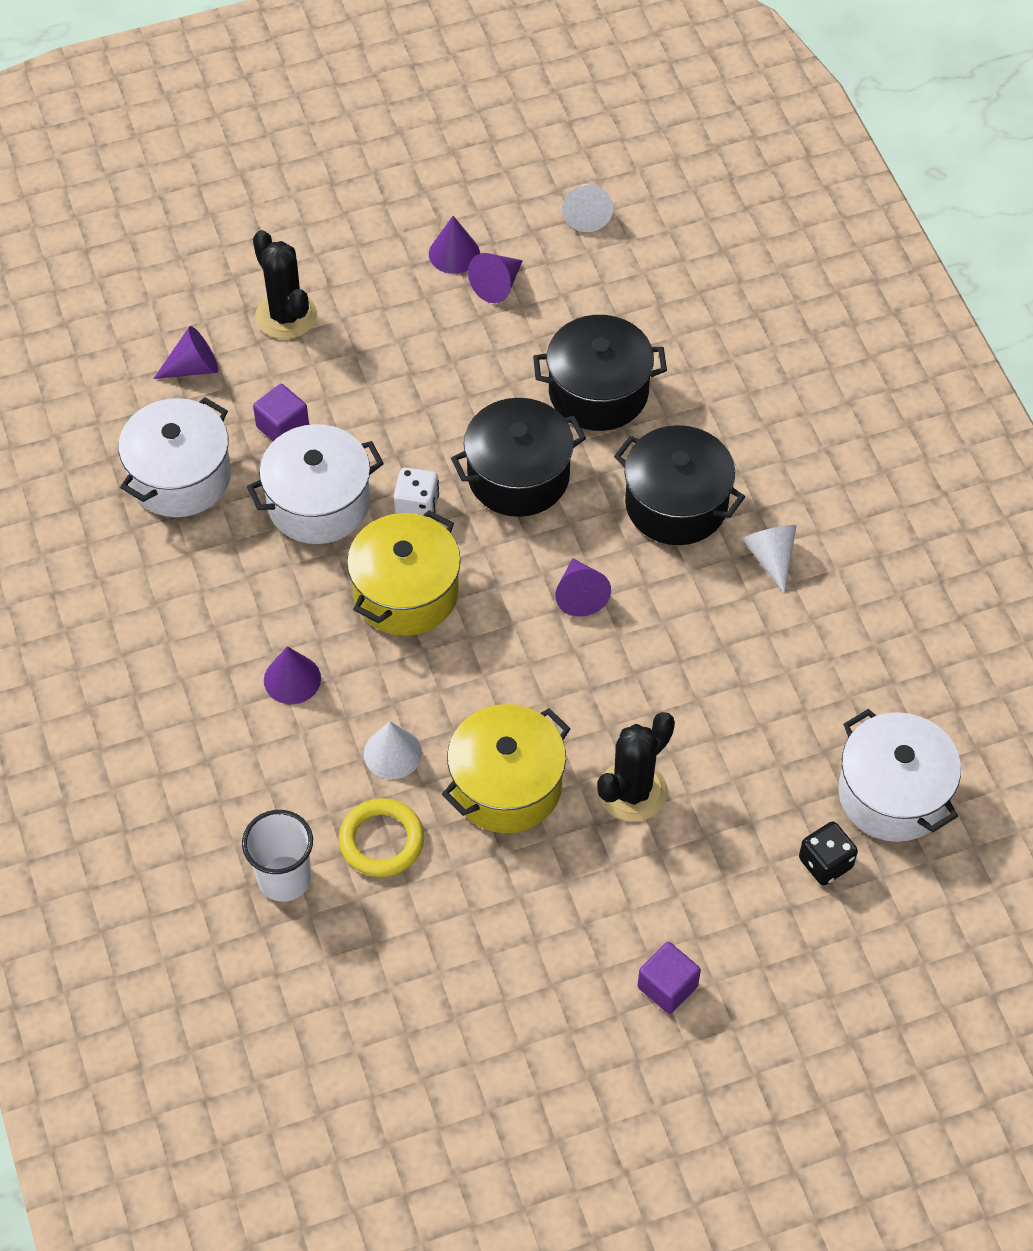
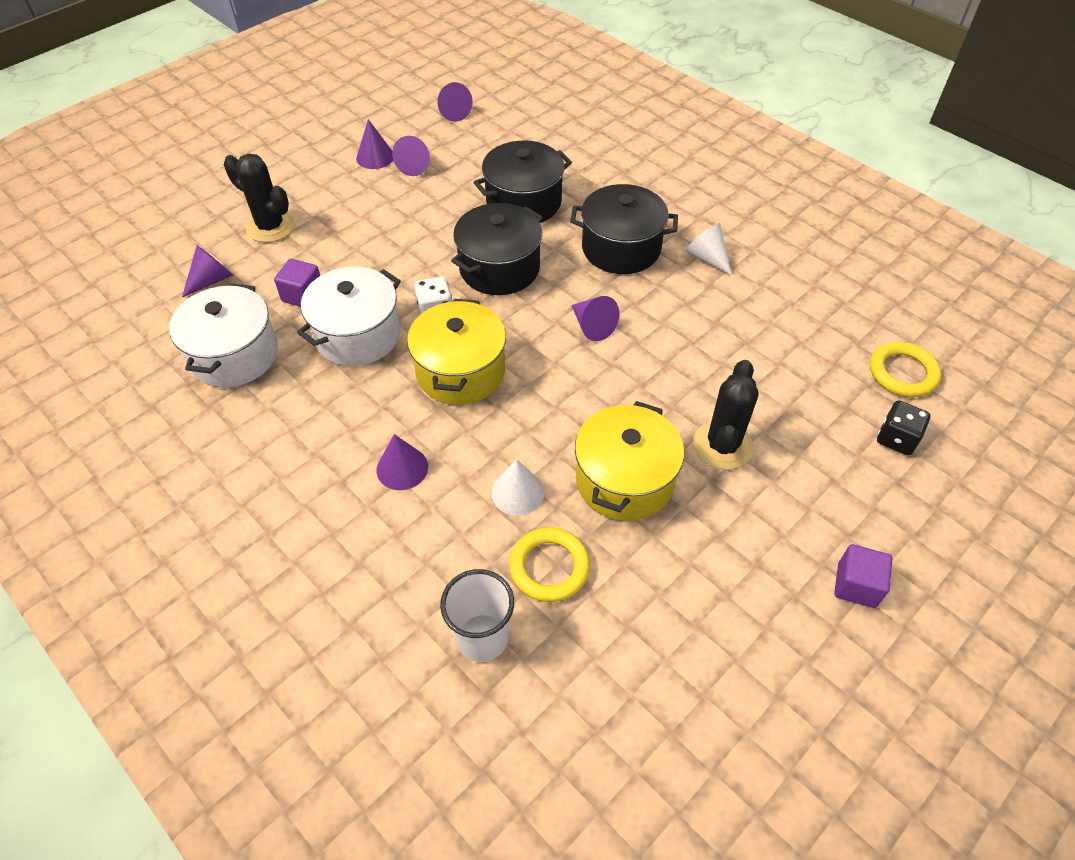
camera: 25 degrees left, 5 degrees down
white cone [562,184,613,232] -> purple cone [437,82,472,122]
white pot [838,709,961,842] -> yellow ring [870,342,941,397]

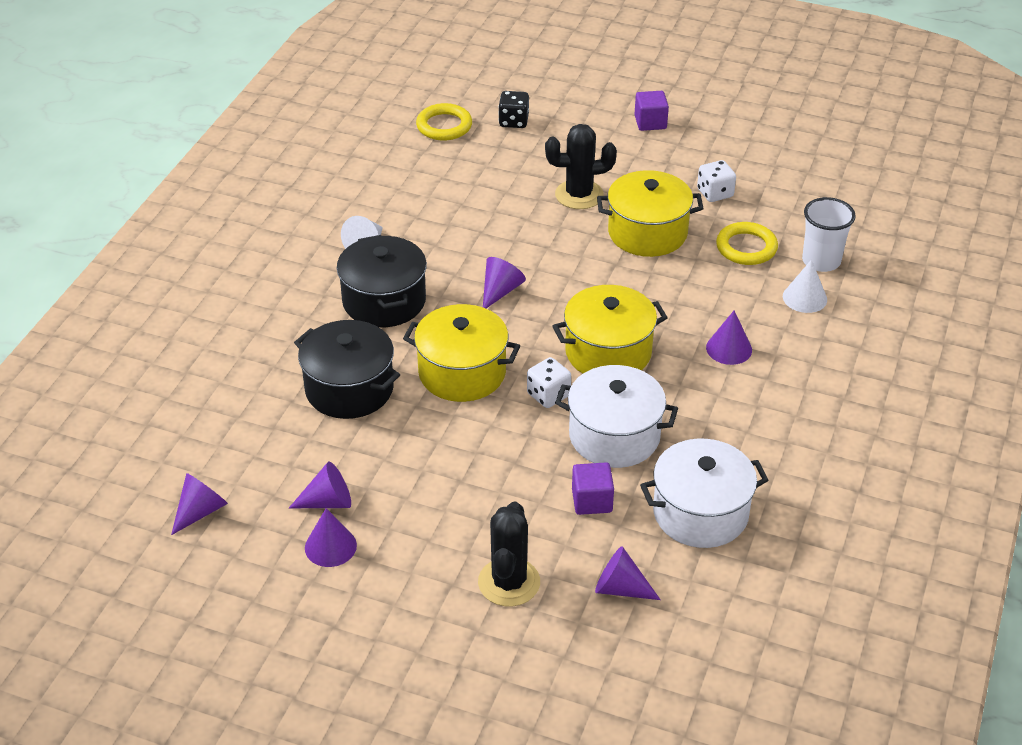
camera: 115 degrees left, 10 degrees down
black pot [451,203,543,295] -> yellow pot [403,304,520,402]
white cone [492,459,544,516] -> white cone moved to [783,260,827,313]
none -> white dice [697,160,736,202]

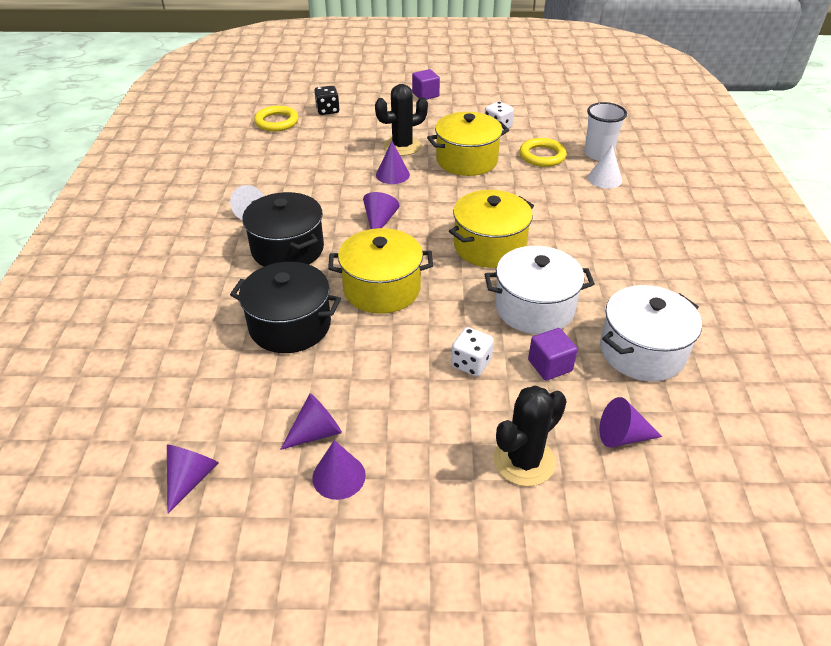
camera: 20 degrees left, 0 degrees up
black cactus [478,502,540,606] -> black cactus turned 60 degrees clockwise [494,385,567,486]
white dice [527,357,571,408] -> white dice moved to [451,327,494,376]
purple cone [706,311,752,365] -> purple cone moved to [376,141,410,184]

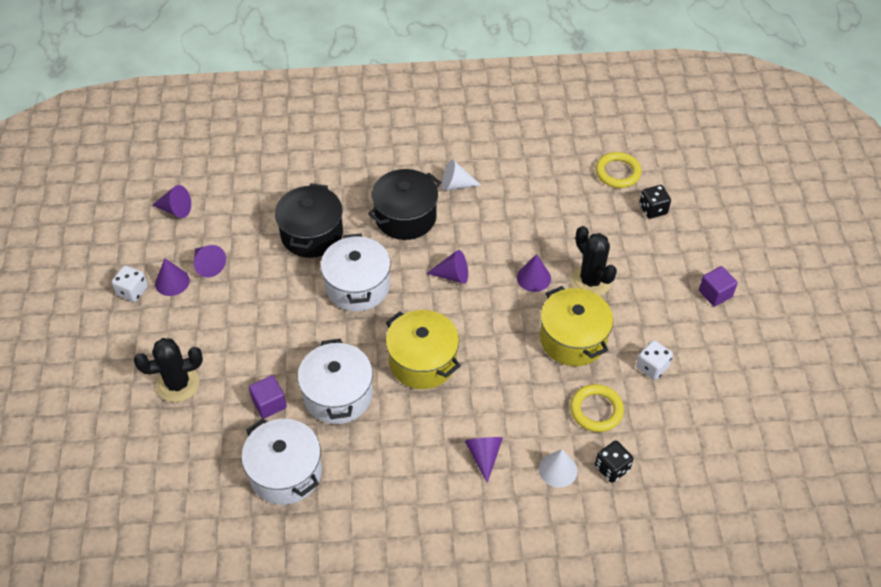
camera: 85 degrees right, 10 degrees up
yellow pot [328,228,433,314] -> white pot [321,234,391,311]
white dice [451,327,494,376] -> white dice moved to [112,266,148,302]
black cactus [494,385,567,486] -> black cactus turned 60 degrees counterclockwise [134,338,203,402]
white cup [584,102,627,161] -> black dice [595,441,633,483]
purple cone [599,397,663,448] -> purple cone moved to [465,437,503,483]

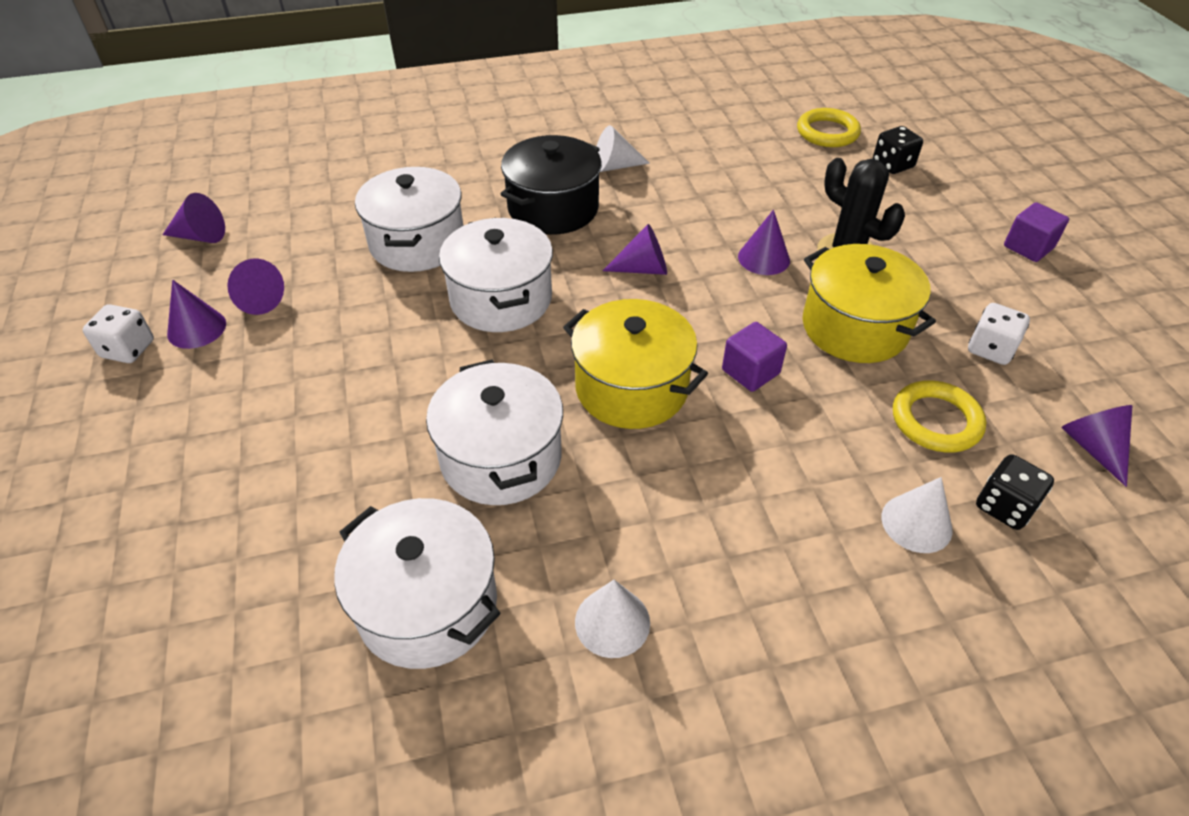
camera: 10 degrees left, 5 degrees down
black cactus [134,338,203,402] -> none
purple cube [249,375,287,419] -> purple cube moved to [722,322,787,392]
black pot [275,183,343,258] -> white pot [355,167,463,272]
purple cone [465,437,503,483] -> purple cone moved to [1061,405,1133,487]
none -> white cone [575,580,650,658]

